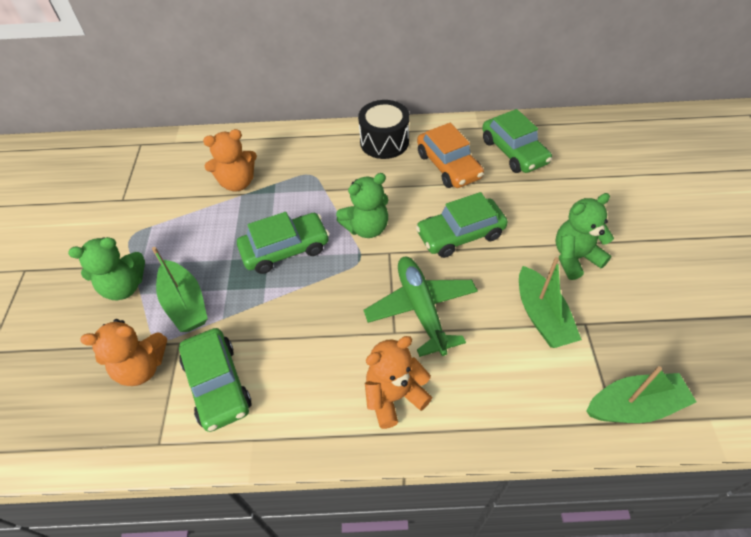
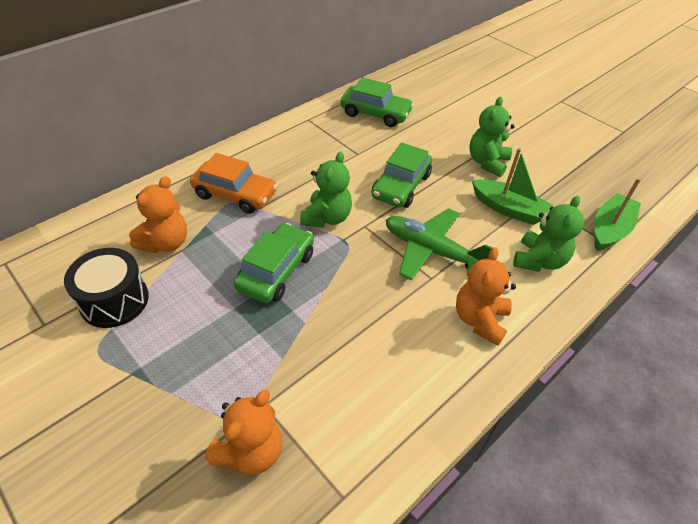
camera: 45 degrees left, 5 degrees down
green teddy bear [68,237,145,300] -> green teddy bear moved to [513,196,584,272]
green boat [152,247,208,332] -> none
green car [179,328,251,432] -> none
black drum [358,100,410,159] -> black drum moved to [64,248,149,328]
orange car [417,123,484,188] -> orange car moved to [190,153,277,214]

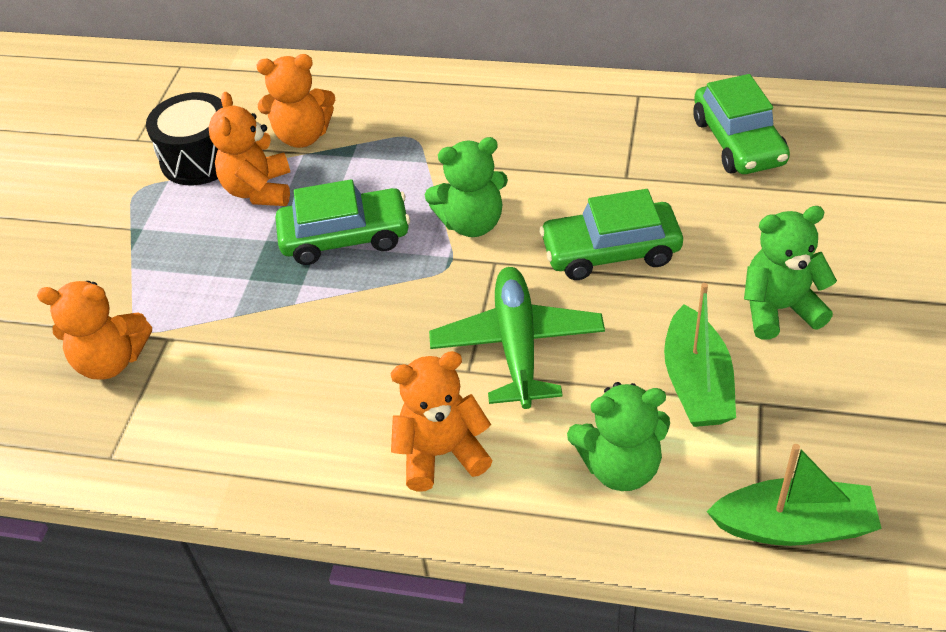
camera: 60 degrees right, 0 degrees up
orange car [190,153,277,214] -> none
none -> orange teddy bear [208,92,290,206]

